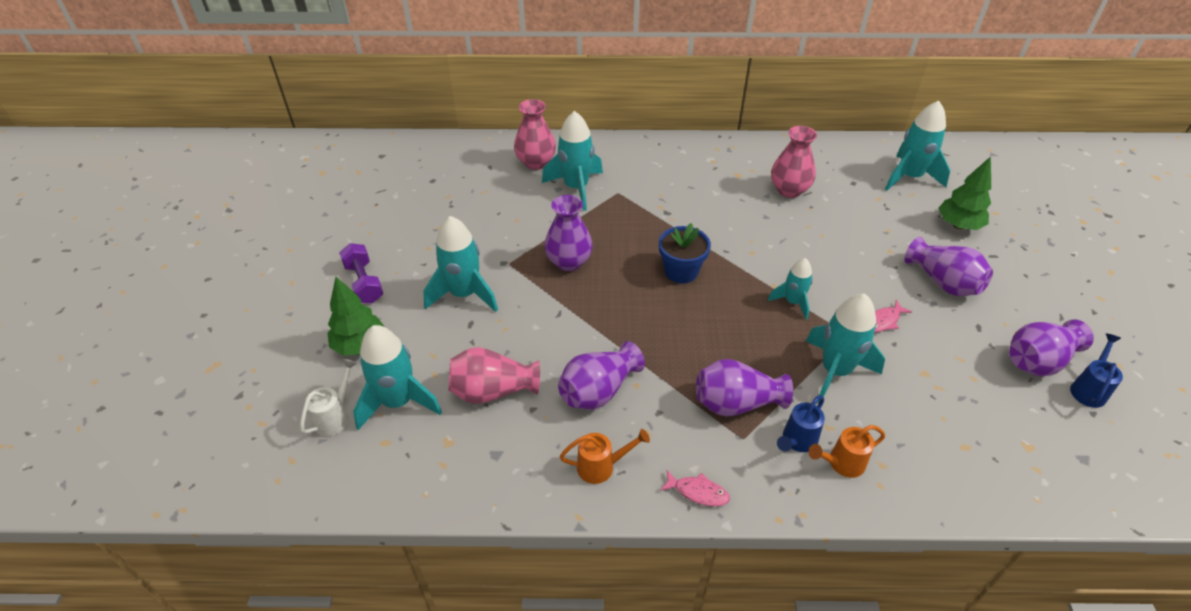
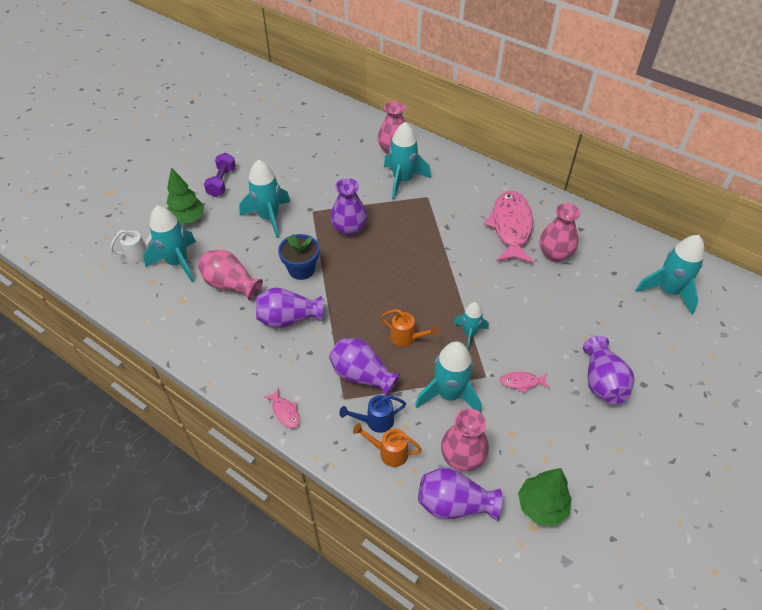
camera: 35 degrees right, 5 degrees up
orange watering can [560,429,650,484] -> orange watering can moved to [381,309,439,347]
blue flower pot [659,223,711,283] -> blue flower pot moved to [278,234,319,280]
green tree [938,156,991,230] -> green tree moved to [518,468,572,526]
purple vase [1009,319,1094,376] -> purple vase moved to [418,468,502,520]
blue watering can [1070,334,1123,408] -> none
none -> pink vase [441,409,489,472]
none -> pink fish [484,190,534,264]

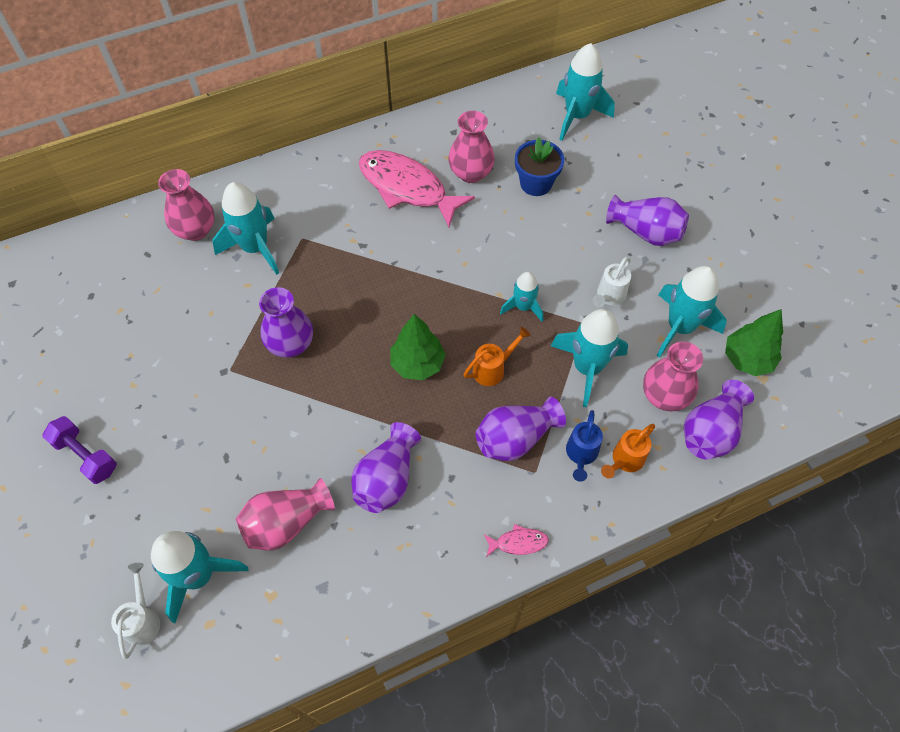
camera: 60 degrees left, 10 degrees up
green tree [166,168,204,224] -> green tree moved to [390,314,446,380]
turquoise rocket [239,159,290,238] -> turquoise rocket moved to [657,266,727,358]
blue flower pot [278,234,319,280] -> blue flower pot moved to [515,137,564,196]
pink fish [500,372,549,393] -> white watering can [593,256,631,307]

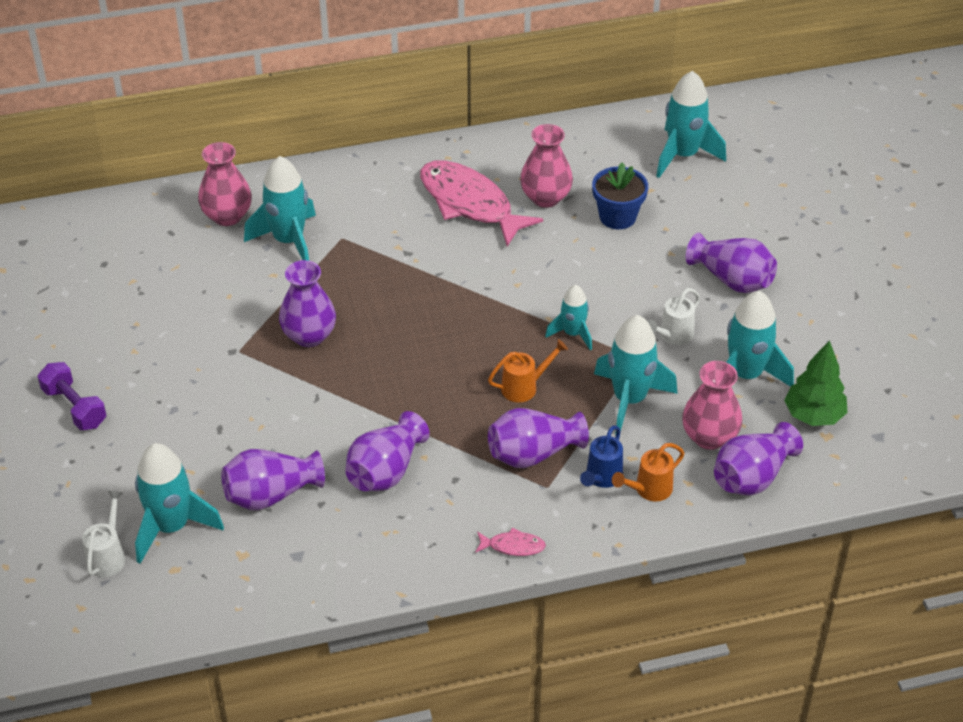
camera: 10 degrees right, 15 degrees down
pink vase [236,478,335,550] -> purple vase [221,449,325,510]
green tree [390,314,446,380] -> none

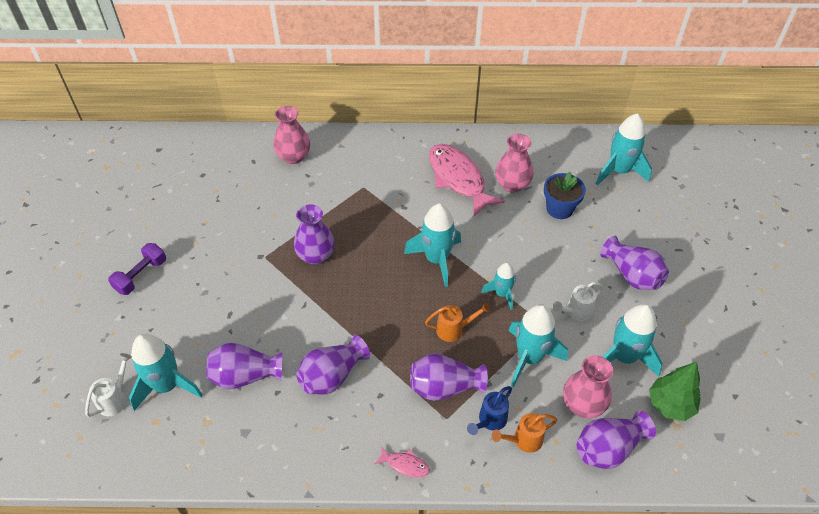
camera: 15 degrees right, 5 degrees up
purple dumbbell [38,362,106,430] -> purple dumbbell turned 60 degrees clockwise [108,243,166,295]
turquoise rocket [244,156,316,261] -> turquoise rocket moved to [404,204,461,287]

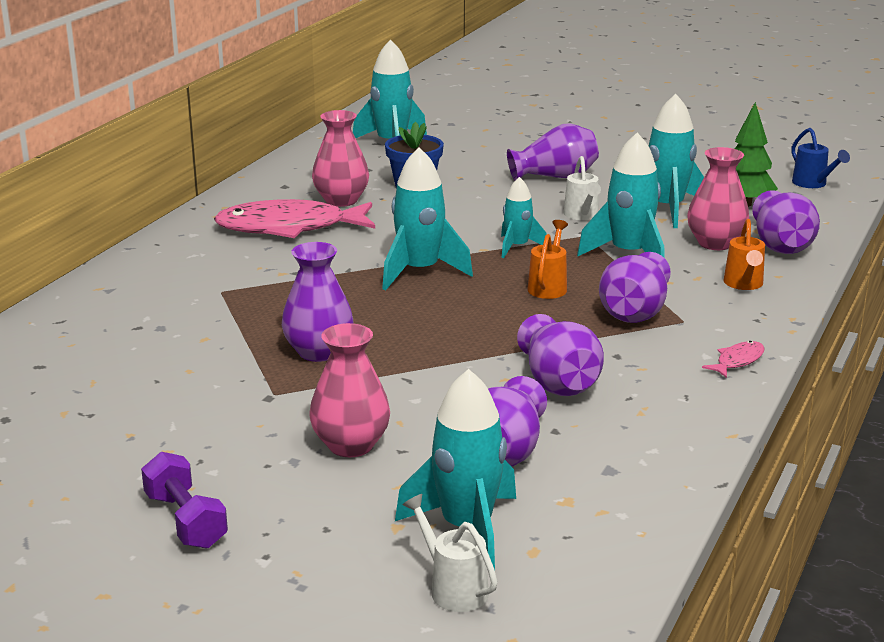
camera: 65 degrees left, 25 degrees down
pink vase [273,106,310,164] -> pink vase moved to [309,323,390,457]
blue watering can [467,386,512,435] -> blue watering can moved to [791,128,850,188]

